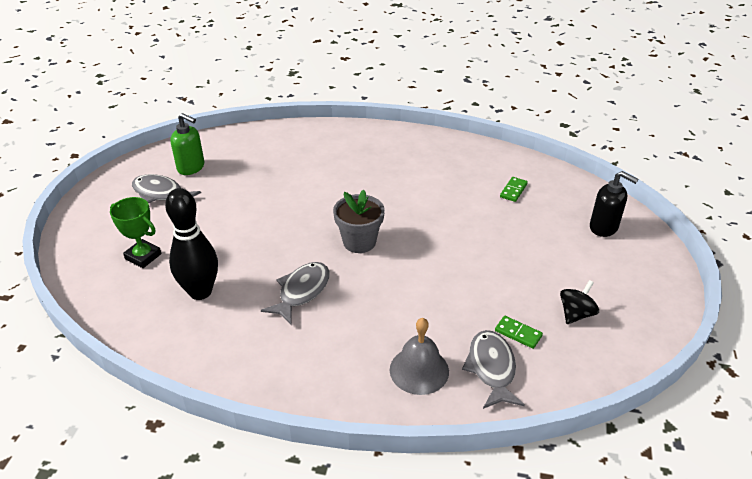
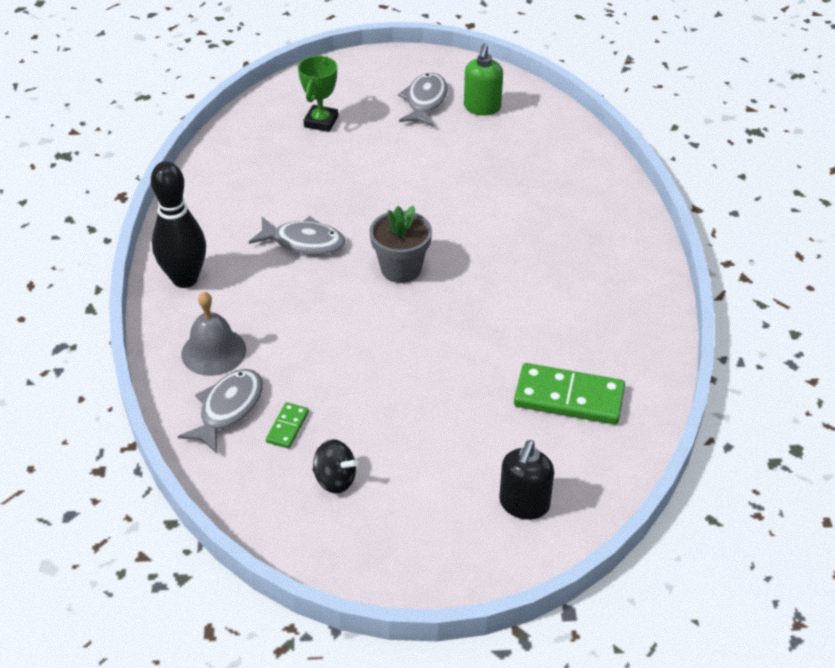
camera: 75 degrees right, 5 degrees up
black bowling pin [165,188,218,300] -> black bowling pin moved to [151,161,206,288]
grey fish [462,330,525,409] -> grey fish turned 45 degrees counterclockwise [178,369,263,454]
green domino [500,177,528,202] -> green domino [514,363,625,425], size x2.06

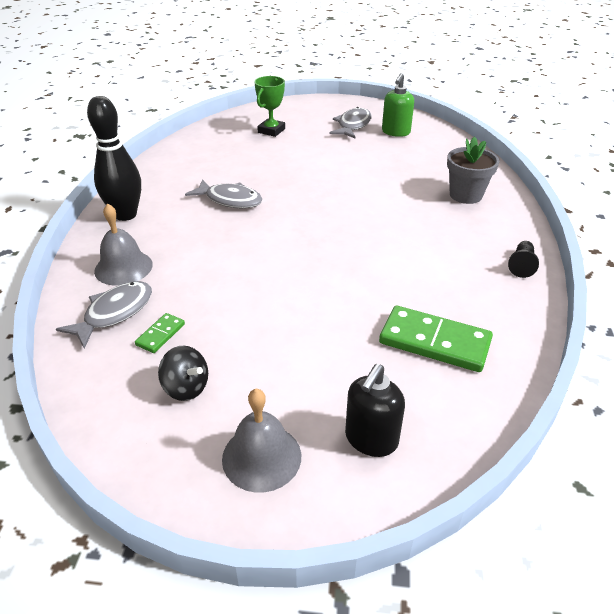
camera: 10 degrees right, 5 degrees down
grey flower pot [369,206,432,283] -> grey flower pot moved to [447,136,499,204]
none -> grey bell [222,389,301,492]
none -> black pawn [508,241,539,278]

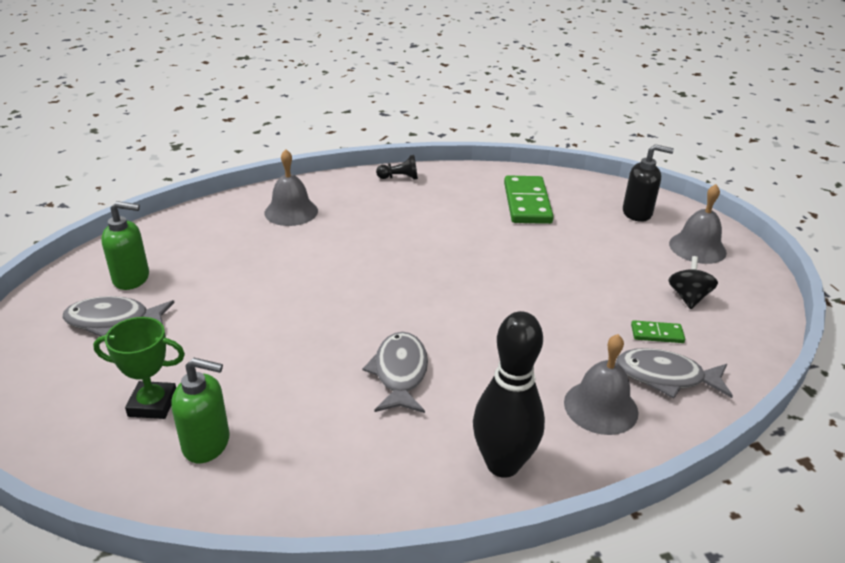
camera: 115 degrees left, 5 degrees down
grey flower pot [447,136,499,204] -> grey bell [264,149,318,226]
none -> green soap dispenser [171,358,230,463]

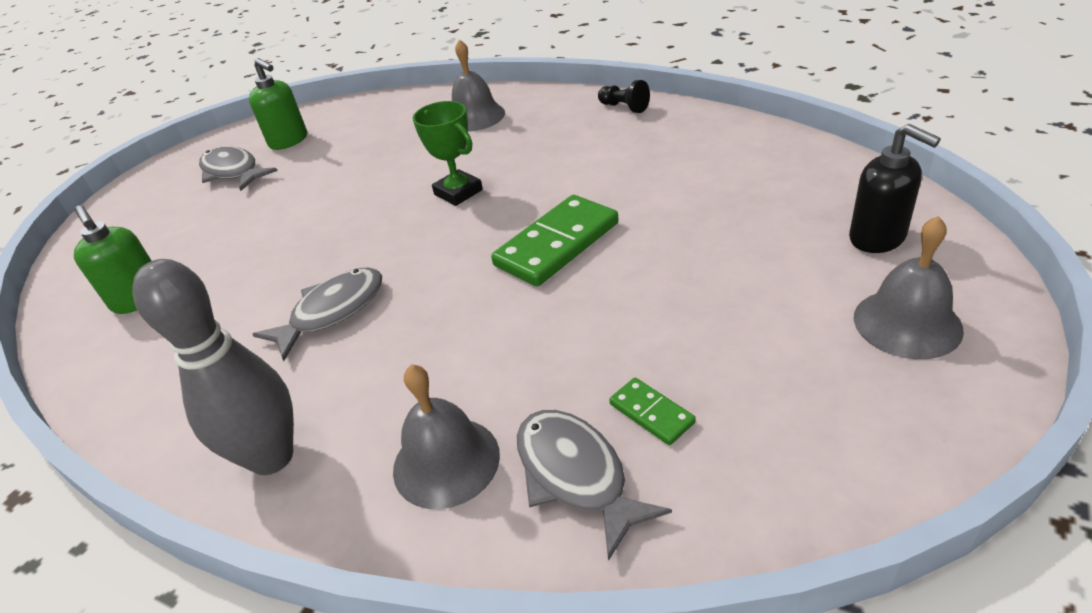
camera: 50 degrees right, 5 degrees up
green trophy [93,317,185,419] -> green trophy moved to [413,101,483,206]
black bowling pin [473,311,545,478] -> grey bowling pin [132,259,294,475]
green domino [504,175,554,224] -> green domino moved to [491,195,619,287]
black spinning top [668,256,718,309] -> none

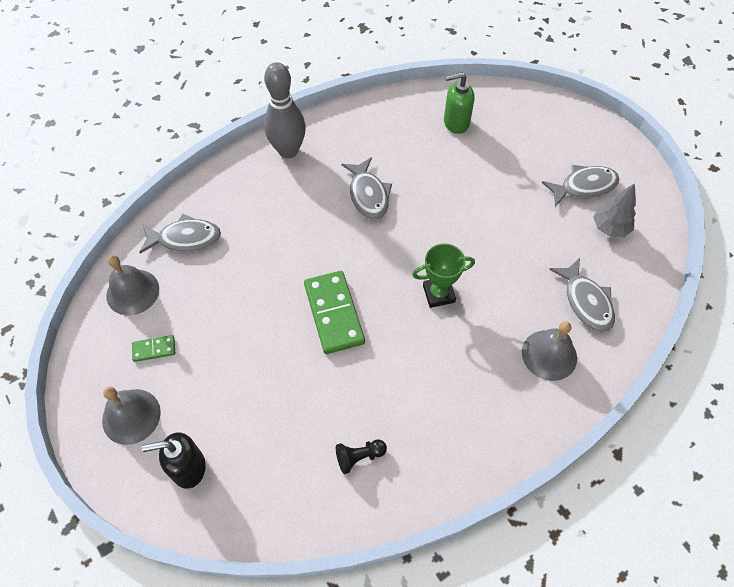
camera: 115 degrees right, 20 degrees up
green soap dispenser [249,58,307,150] -> grey tree [593,183,636,237]
grey bell [393,364,500,509] -> grey bell moved to [106,255,159,315]
black pawn [598,80,650,113] -> black pawn moved to [336,440,387,474]
green domino [609,378,696,445] -> green domino moved to [132,335,175,362]
none -> grey fish [549,258,615,332]

